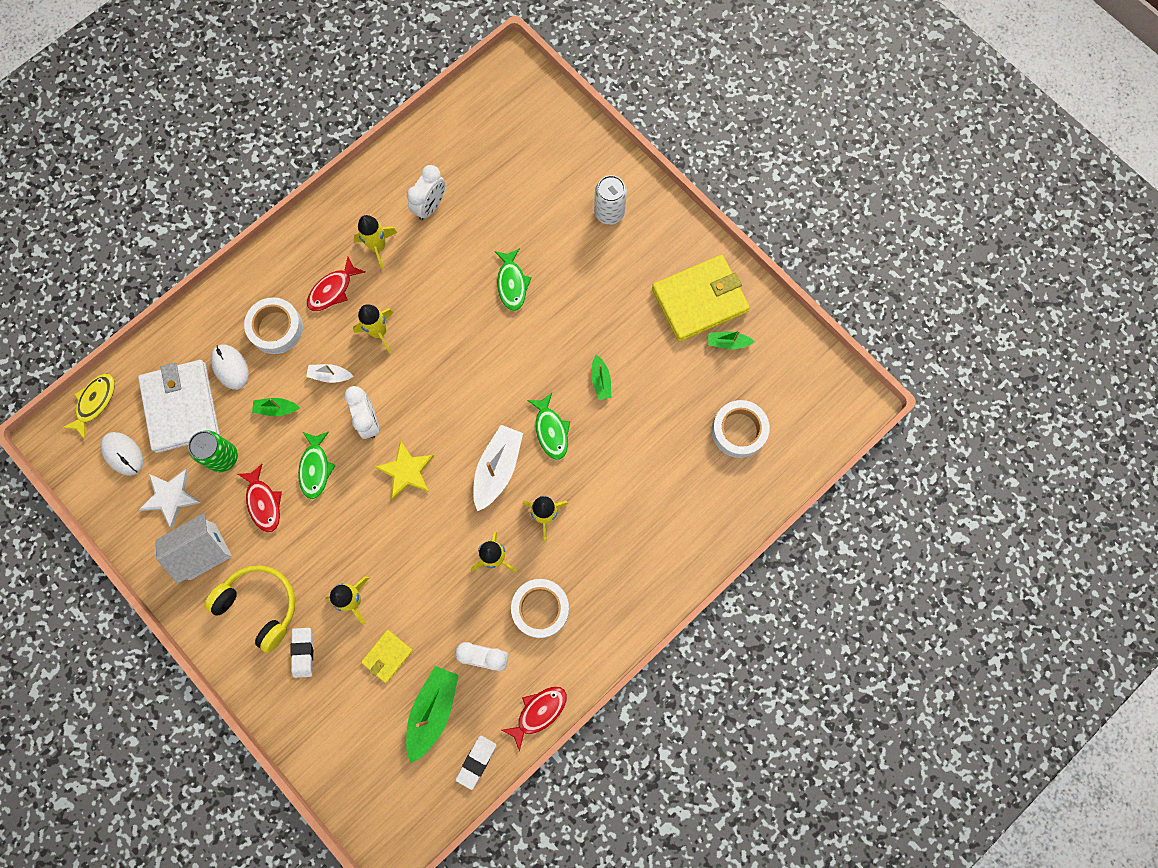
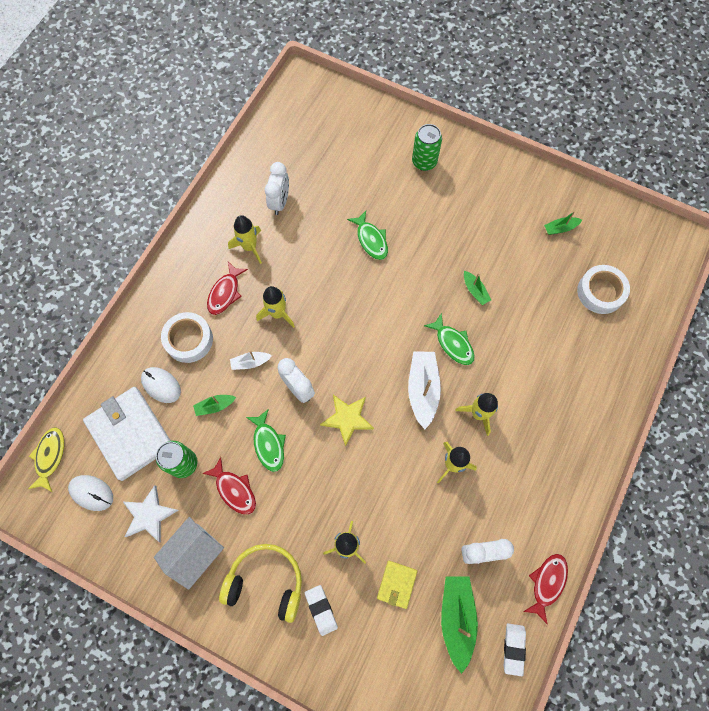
camera: 20 degrees left, 5 degrees down
white tape [511,579,569,638] -> none
white can [594,175,627,225] -> green can [412,124,442,171]
yellow wallet [652,255,750,342] -> none

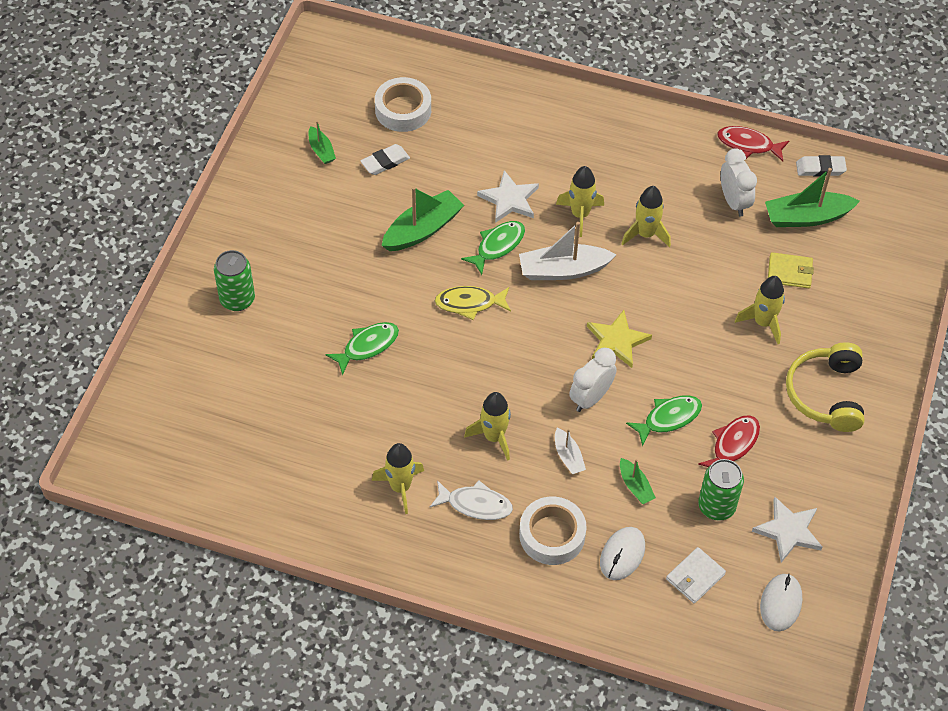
camera: 100 degrees left, 15 degrees down
yellow fish [28,427,64,492] -> yellow fish moved to [435,286,511,320]
white wallet [83,387,171,481] -> white wallet [666,547,726,604], size x0.48
white house [154,517,224,590] -> none
red fish [207,262,248,315] -> white fish [430,480,513,520]
white clock [265,162,289,215] -> none
white eraser [305,585,338,636] -> white eraser moved to [361,144,410,175]
green boat [464,271,491,305] -> green boat [381,187,464,251], size x1.87
none -> white star [477,170,539,223]

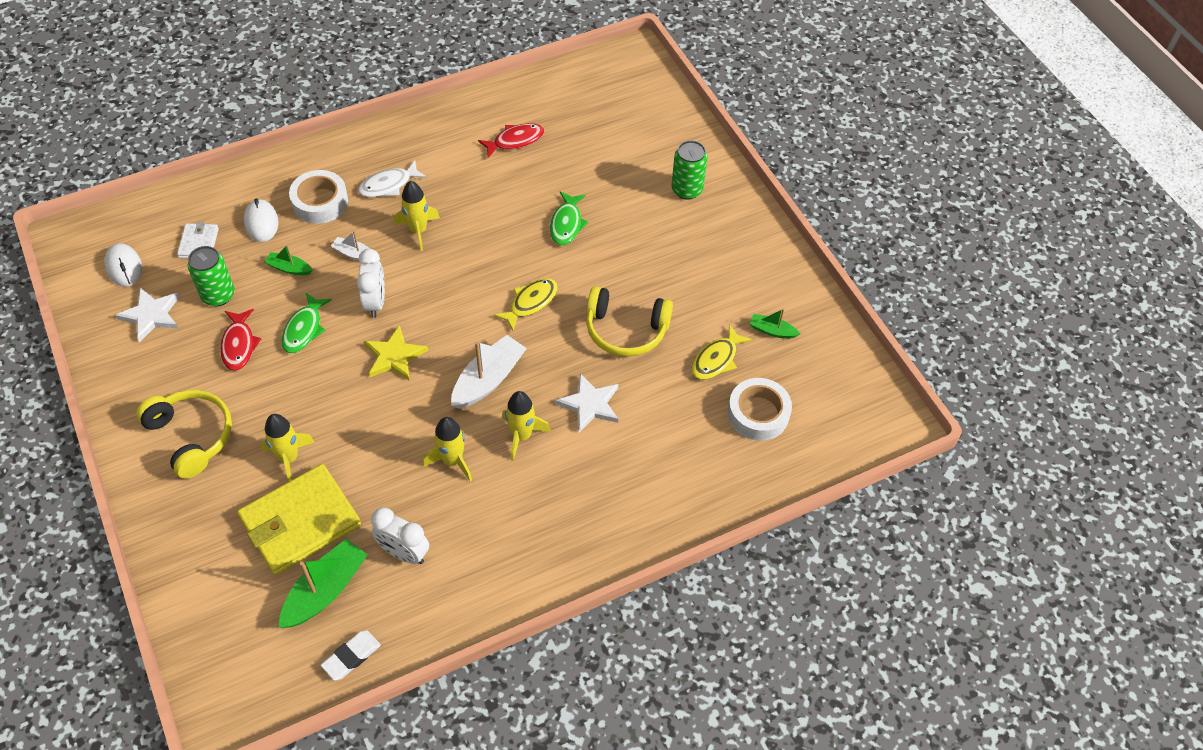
camera: 135 degrees right, 0 degrees up
white eraser [361,144,410,175] -> yellow fish [691,324,752,380]
yellow rocket [372,443,424,514] -> none
green boat [381,187,464,251] -> yellow headphones [586,286,673,357]
green fish [461,221,525,275] -> none
red fish [717,126,789,161] -> red fish moved to [478,123,544,158]
yellow wallet [768,252,814,288] -> yellow wallet [237,464,361,575], size x2.07

